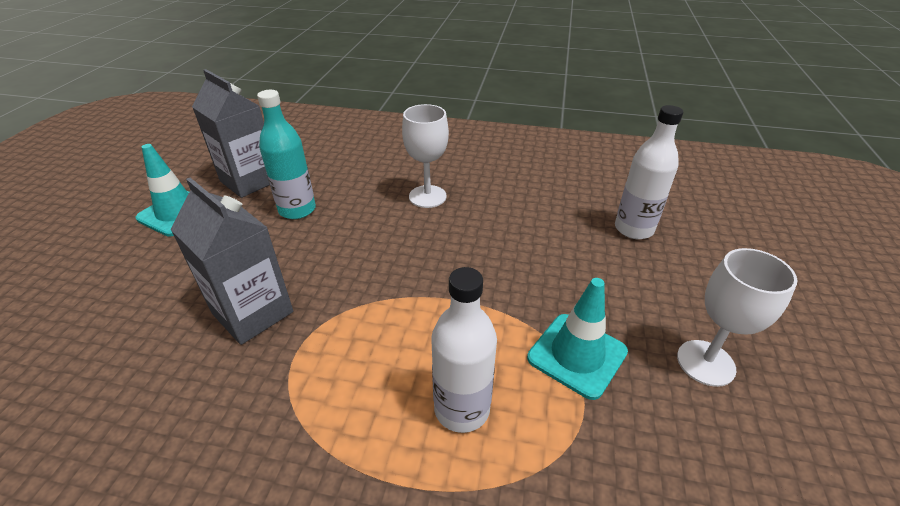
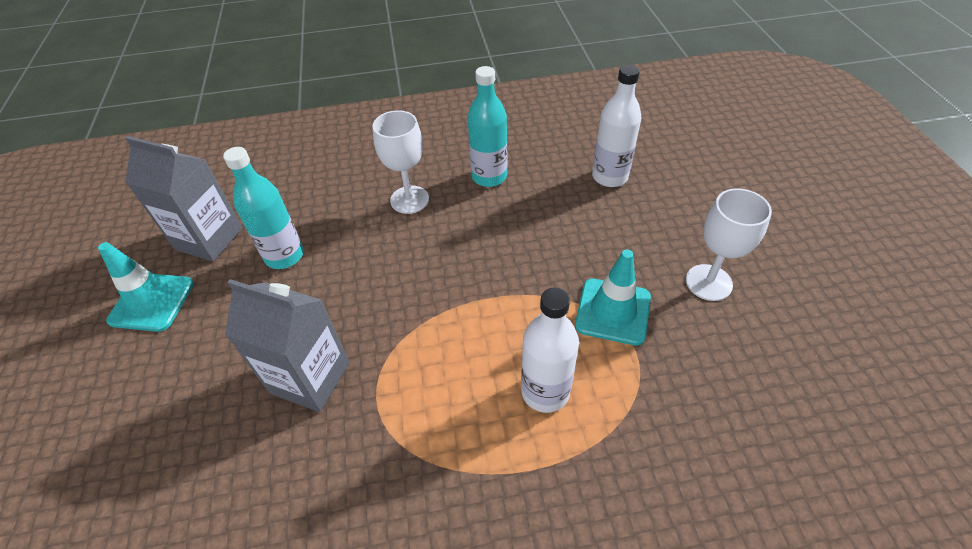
camera: 20 degrees left, 10 degrees up
none -> turquoise bottle [467,66,507,187]

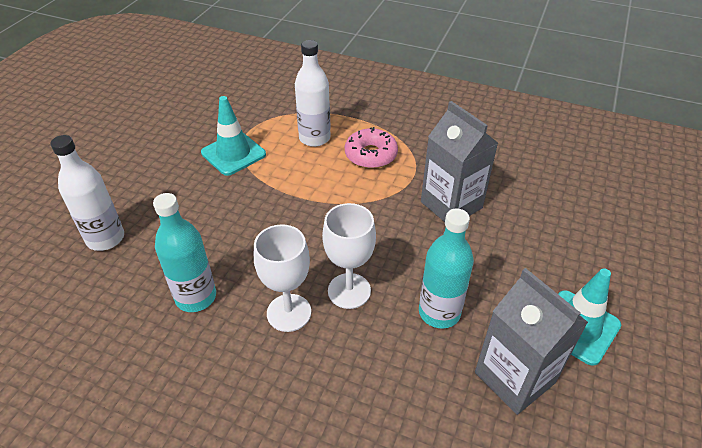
camera: 150 degrees left, 5 degrees down
white goblet [686,188,772,301] -> white goblet moved to [322,203,376,309]
none -> pink donut [345,127,398,169]

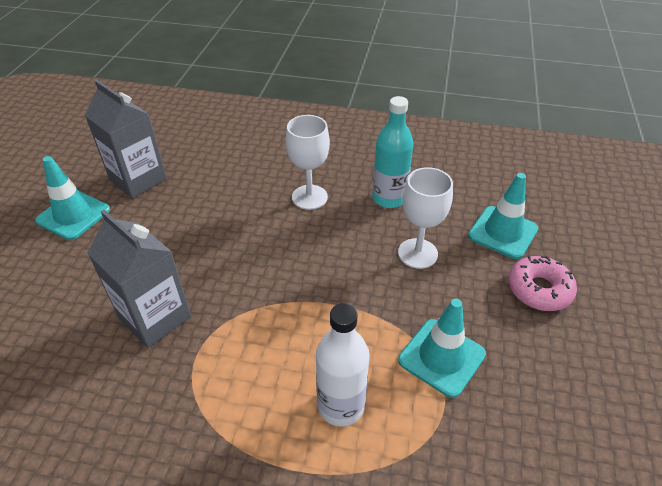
camera: 170 degrees right, 0 degrees up
white bottle [50,135,124,251] -> turquoise traffic cone [468,173,538,259]
white goblet [322,203,376,309] -> white goblet moved to [398,167,453,269]
pink donut [345,127,398,169] -> pink donut moved to [508,256,577,311]
turquoise bottle [419,209,474,328] -> none

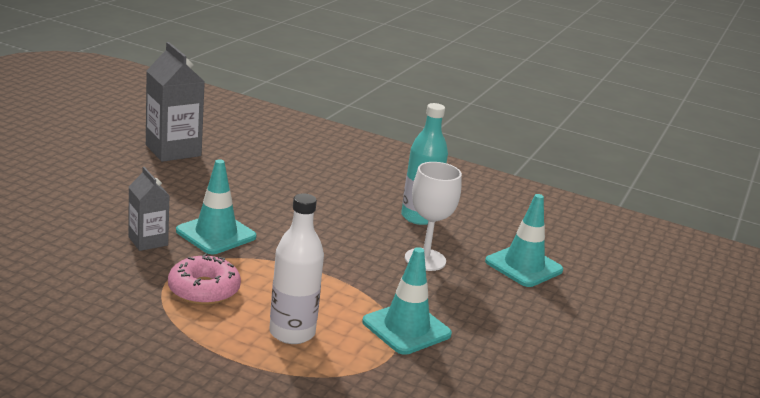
camera: 10 degrees right, 20 degrees down
turquoise traffic cone [35,156,110,240] -> turquoise traffic cone moved to [176,159,256,254]
grey carton [87,210,191,348] -> grey carton [128,167,170,251], size x0.59
white goblet [286,115,330,210] -> none
pink donut [508,256,577,311] -> pink donut moved to [168,253,241,305]

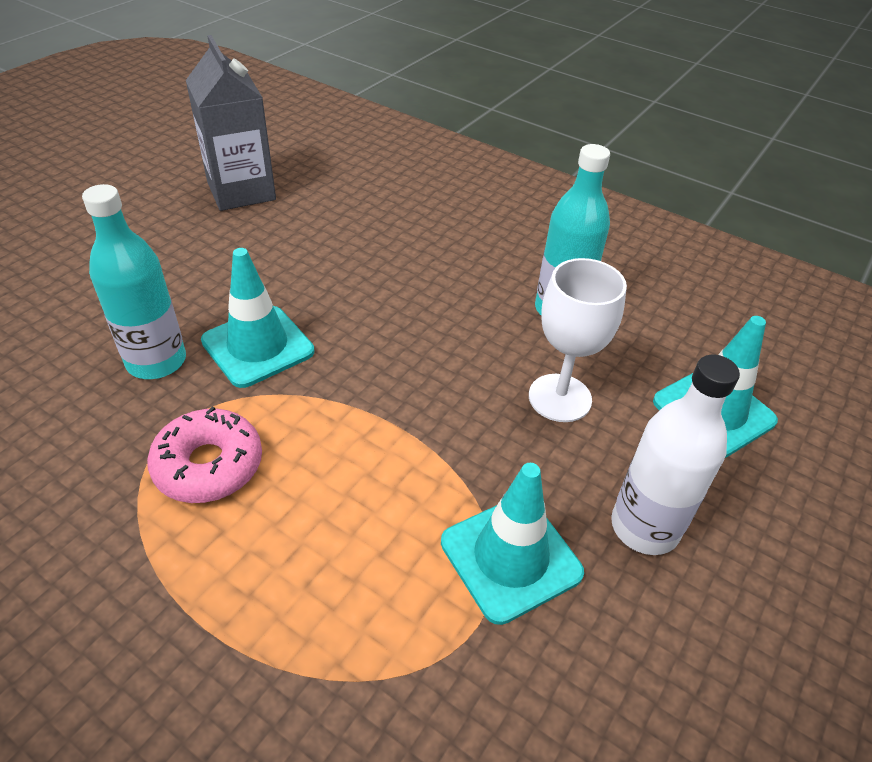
camera: 10 degrees right, 20 degrees up
grey carton [128,167,170,251] -> turquoise bottle [82,184,186,379]
white bottle [269,194,324,344] -> white bottle moved to [611,355,740,555]

